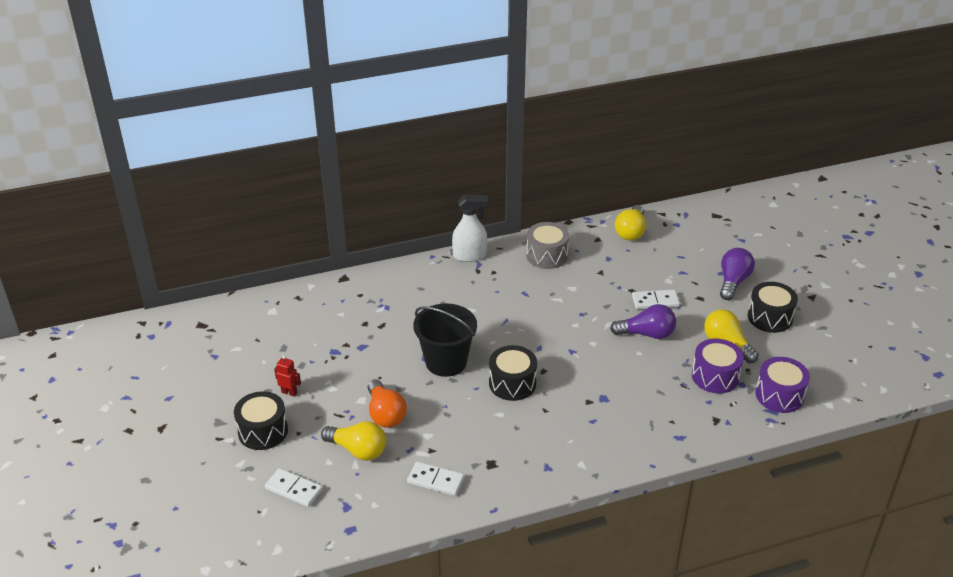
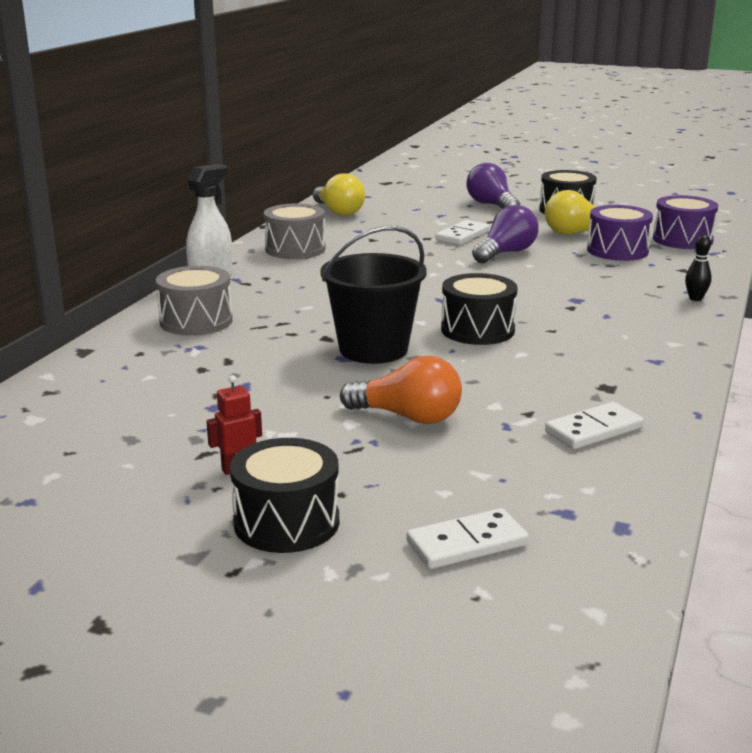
camera: 50 degrees left, 15 degrees down
yellow light bulb [321,421,386,461] -> none
none -> grey drum [156,266,233,336]
none -> black bowling pin [685,235,712,301]

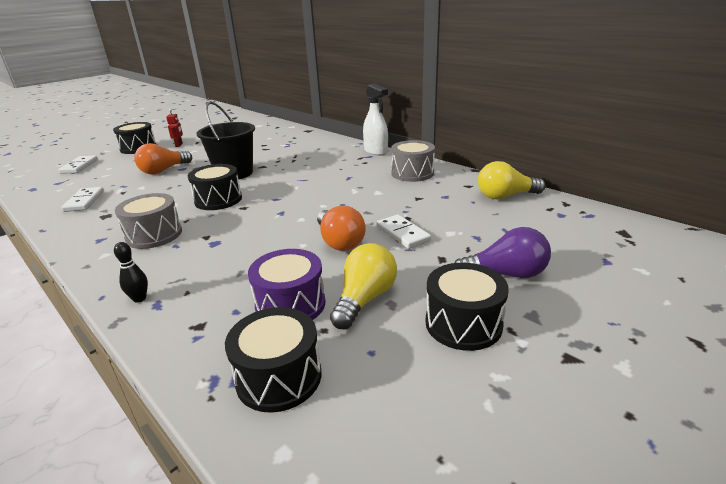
camera: 115 degrees right, 5 degrees up
grey drum [156,266,233,336] -> grey drum moved to [115,193,182,249]
purple light bulb [472,205,538,263] -> orange light bulb [317,206,366,251]
purple drum [653,195,718,249] -> black drum [225,307,321,413]

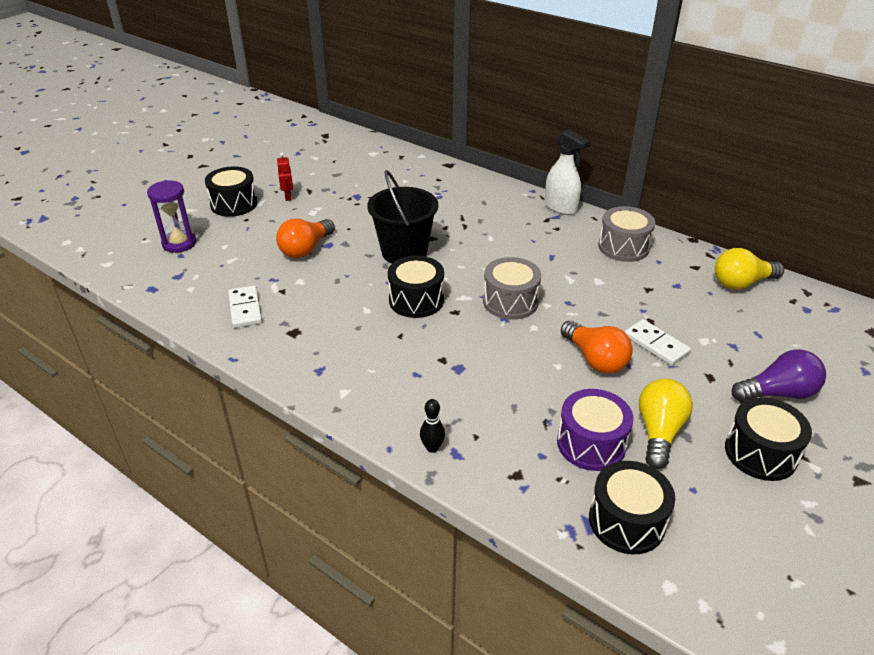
camera: 10 degrees left, 10 degrees up
white domino [58,156,98,174] -> purple hourglass [147,180,197,253]
grey drum [115,193,182,249] -> grey drum moved to [483,257,541,320]

